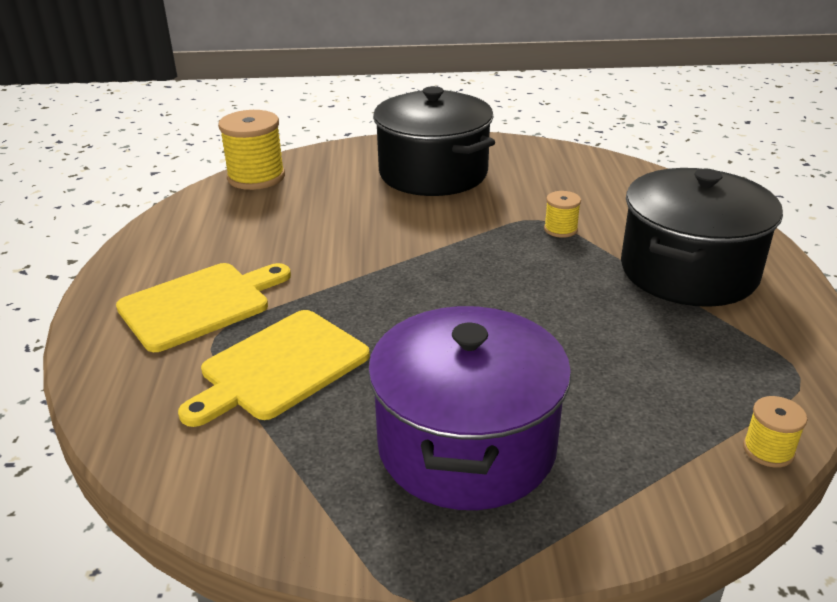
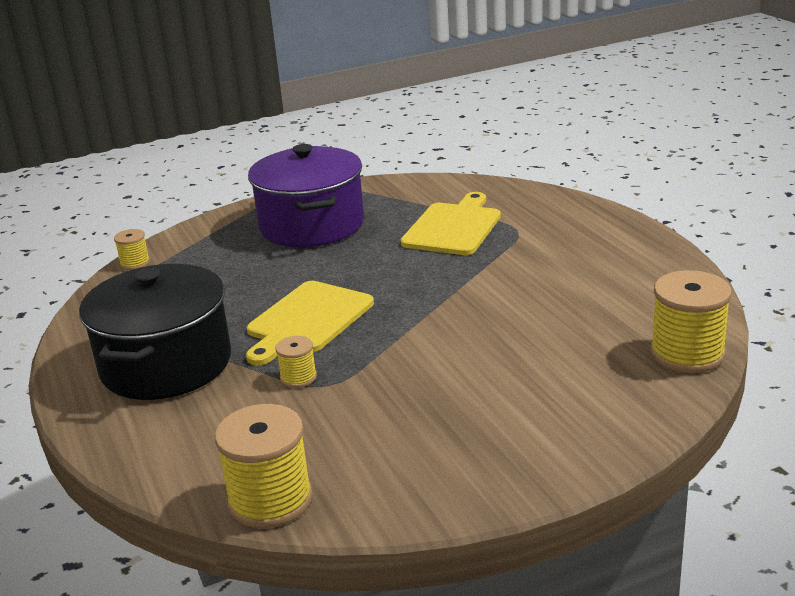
camera: 160 degrees right, 5 degrees down
yellow cutting board [116,263,291,352] -> yellow cutting board moved to [246,281,374,366]
black pot [373,86,495,196] -> none
none -> yellow spool [215,404,313,528]

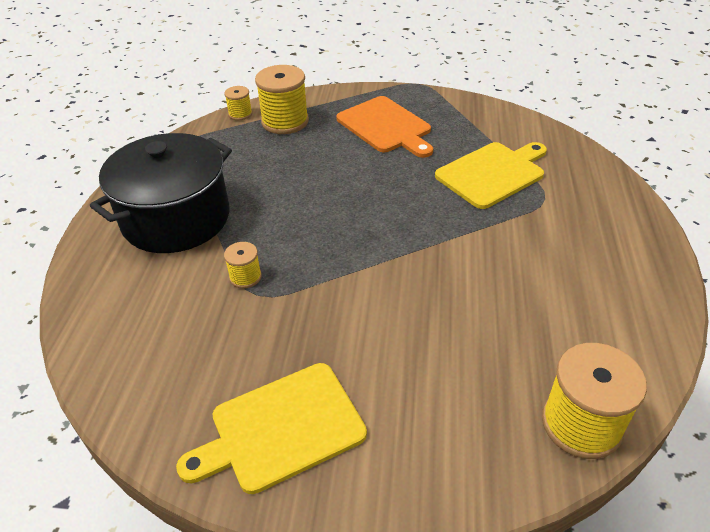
camera: 30 degrees right, 15 degrees up
yellow spool [215,404,313,528] -> yellow spool moved to [255,65,309,134]
yellow cutting board [246,281,374,366] -> yellow cutting board moved to [176,363,367,494]
purple pot [248,144,364,247] -> orange cutting board [336,96,433,158]

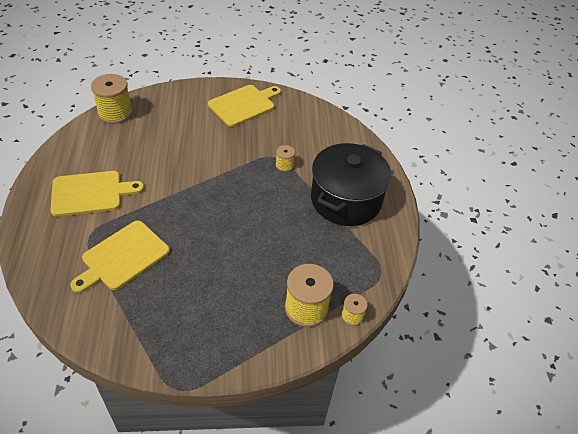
camera: 165 degrees right, 5 degrees up
orange cutting board [336,96,433,158] -> none
none -> yellow cutting board [50,171,144,217]

